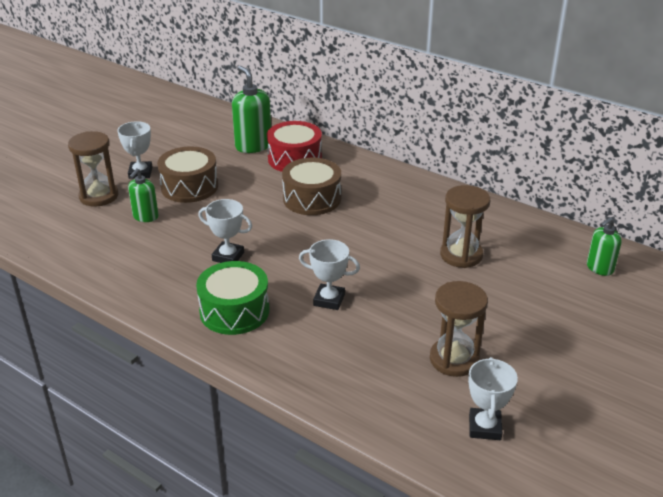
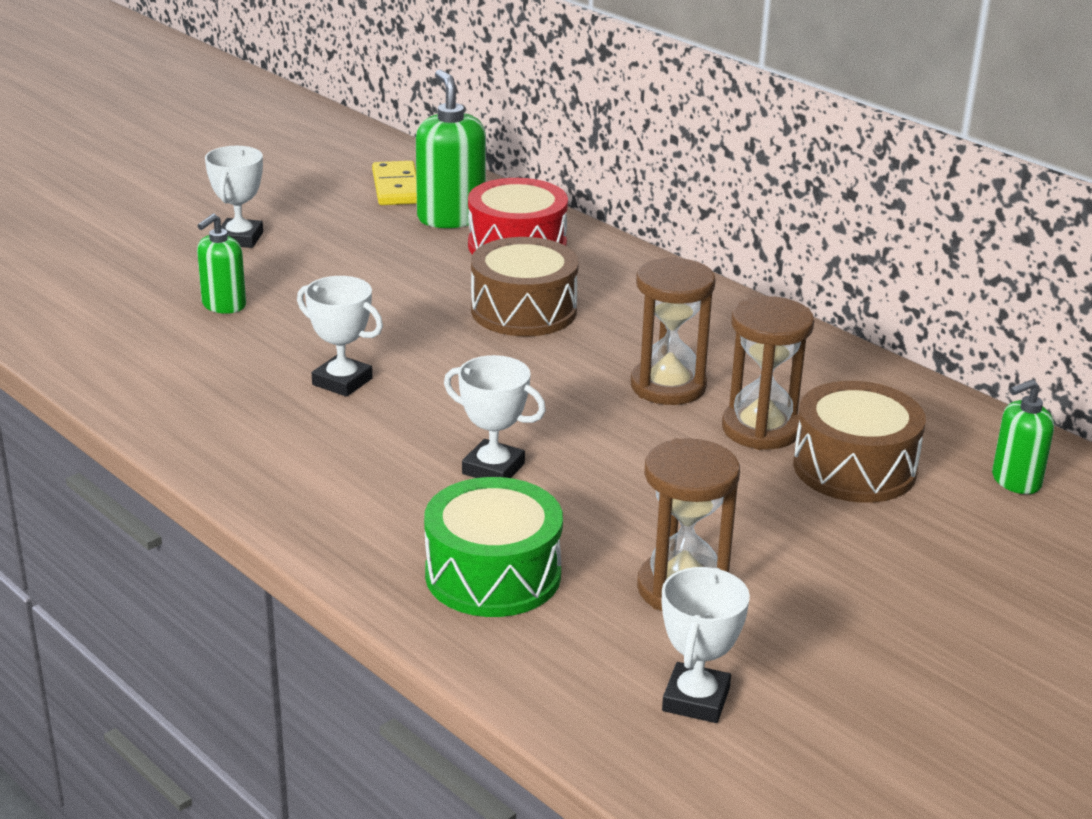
camera: 10 degrees right, 5 degrees down
brown hourglass [68,131,118,207] -> brown hourglass moved to [631,257,715,405]
brown drum [157,146,218,203] -> brown drum moved to [793,381,926,503]
green drum [196,261,269,335] -> green drum moved to [424,477,563,617]
none -> yellow domino [372,161,417,205]

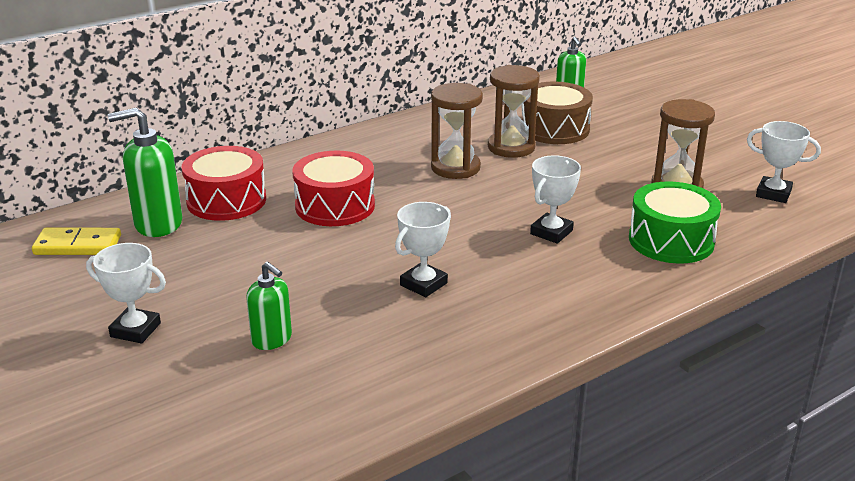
camera: 80 degrees left, 0 degrees up
brown drum [471,237,579,336] -> red drum [292,151,375,226]

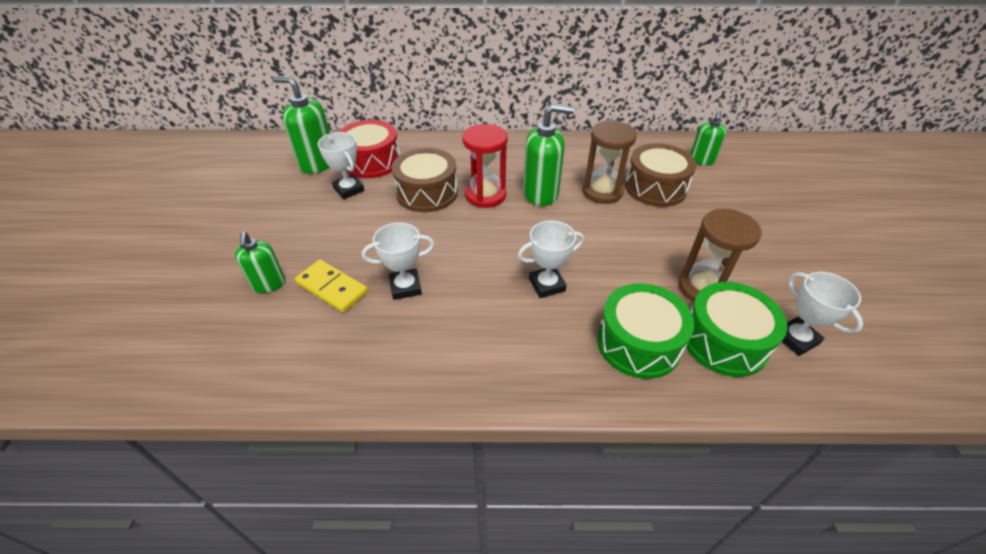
camera: 35 degrees right, 15 degrees up
yellow domino [32,228,121,255] -> yellow domino moved to [295,260,368,313]
white trophy [86,243,166,344] -> white trophy moved to [318,132,365,199]
red drum [292,151,375,226] -> brown drum [392,148,458,212]
brown hourglass [431,83,483,179] -> green soap dispenser [523,104,574,206]
none -> red hourglass [462,124,508,208]
none -> green drum [686,282,787,377]

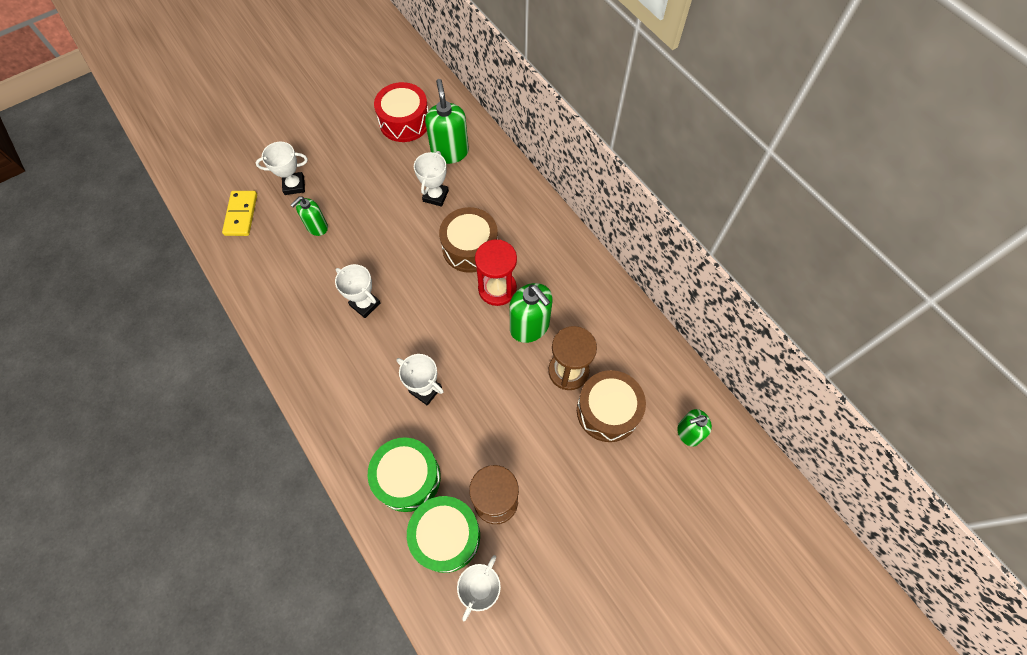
camera: 55 degrees right, 20 degrees up
yellow domino [295,260,368,313] -> yellow domino moved to [222,191,257,236]
red drum [339,120,400,178] -> red drum moved to [374,82,429,142]
none -> white trophy [256,142,308,195]

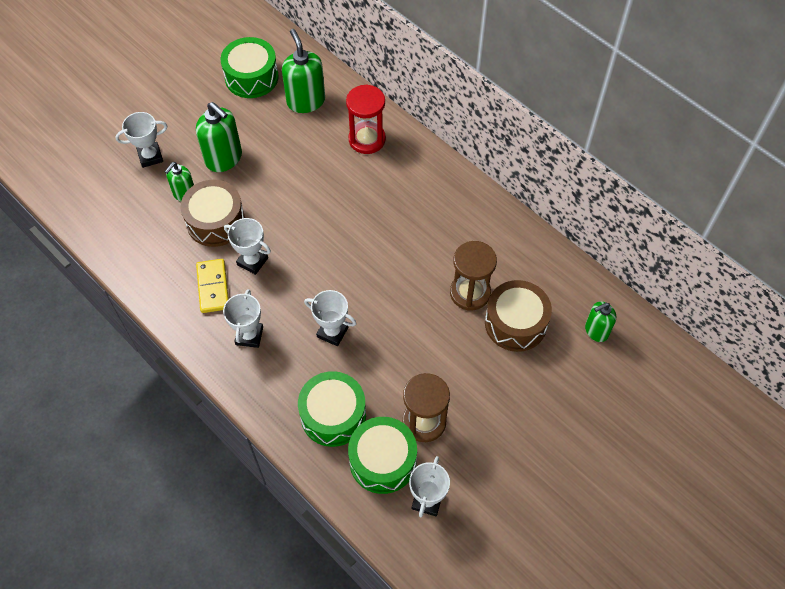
camera: 10 degrees left, 5 degrees down
yellow domino [222,191,257,236] -> yellow domino moved to [196,259,229,313]
red drum [374,82,429,142] -> green drum [221,37,279,98]
white trophy [414,151,449,207] -> white trophy moved to [223,289,263,348]
brown drum [439,207,498,273] -> brown drum moved to [180,180,245,247]
red hourglass [475,239,517,306] -> red hourglass moved to [346,84,386,154]
green soap dispenser [510,283,553,343] -> green soap dispenser moved to [196,102,242,172]

